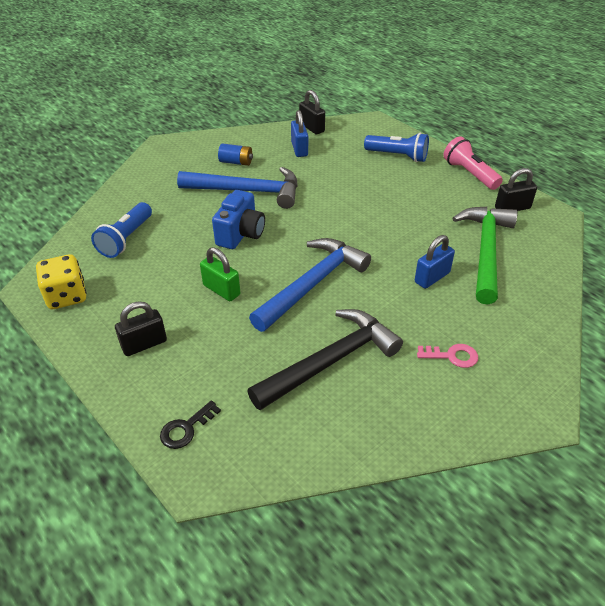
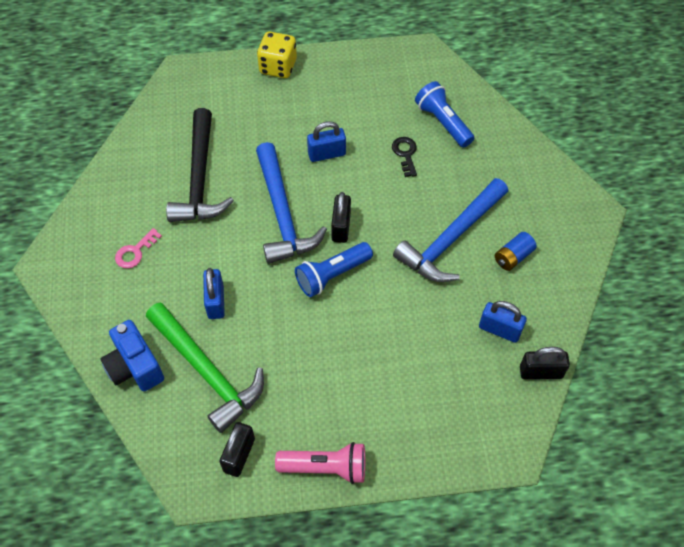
camera: 125 degrees right, 15 degrees up
yellow dice [36,254,86,309] -> yellow dice moved to [257,32,297,78]
black padlock [115,301,167,356] -> black padlock moved to [331,192,351,243]
black key [160,400,221,449] -> black key moved to [392,137,417,177]
green padlock [200,247,240,301] -> blue padlock [307,121,346,162]
blue camera [212,190,265,249] -> blue camera moved to [101,320,164,391]
blue flashlight [364,133,429,162] -> blue flashlight moved to [295,242,373,297]

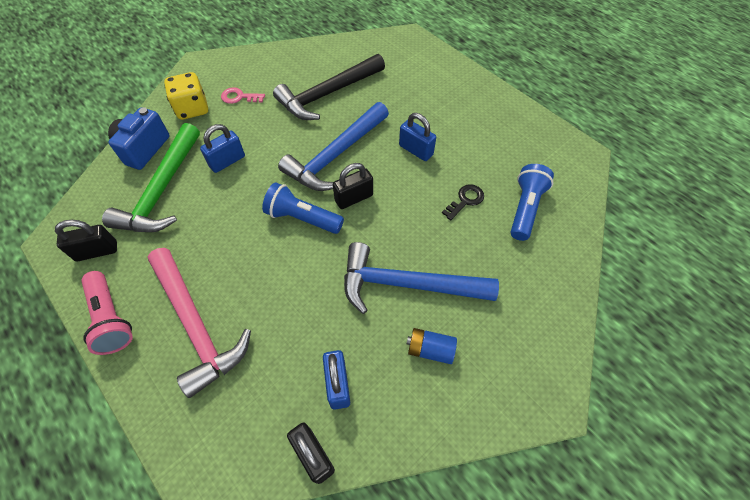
camera: 55 degrees right, 0 degrees up
yellow dice [257,32,297,78] -> yellow dice moved to [164,72,208,120]
none -> pink hammer [148,248,251,398]

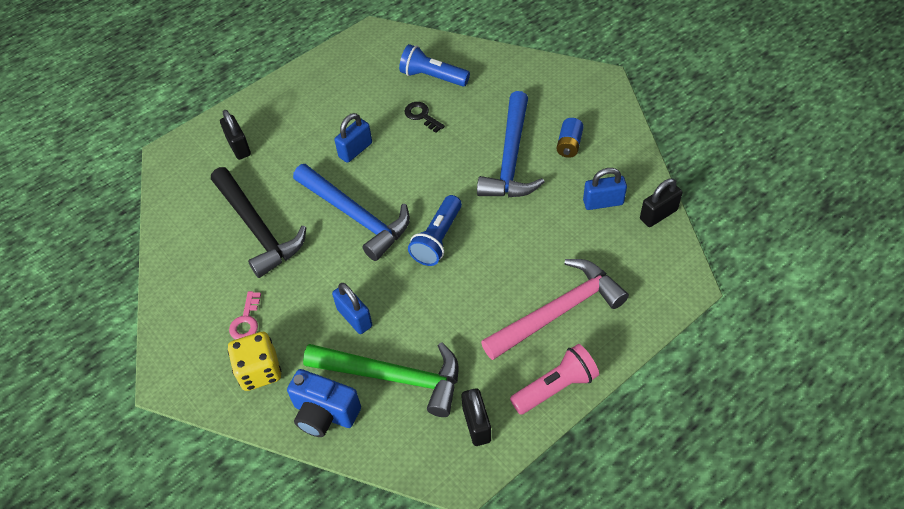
camera: 85 degrees left, 5 degrees down
black padlock [333,163,373,209] -> black padlock moved to [220,110,251,160]

